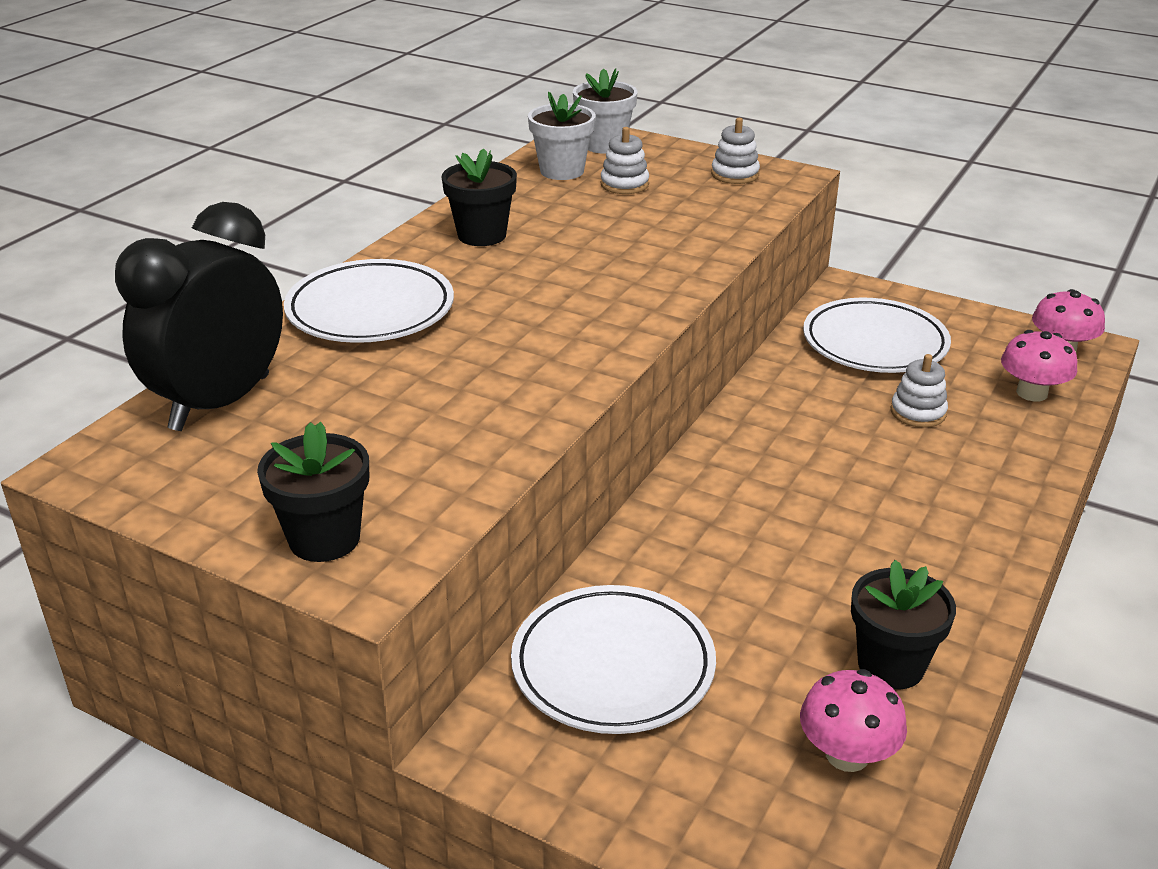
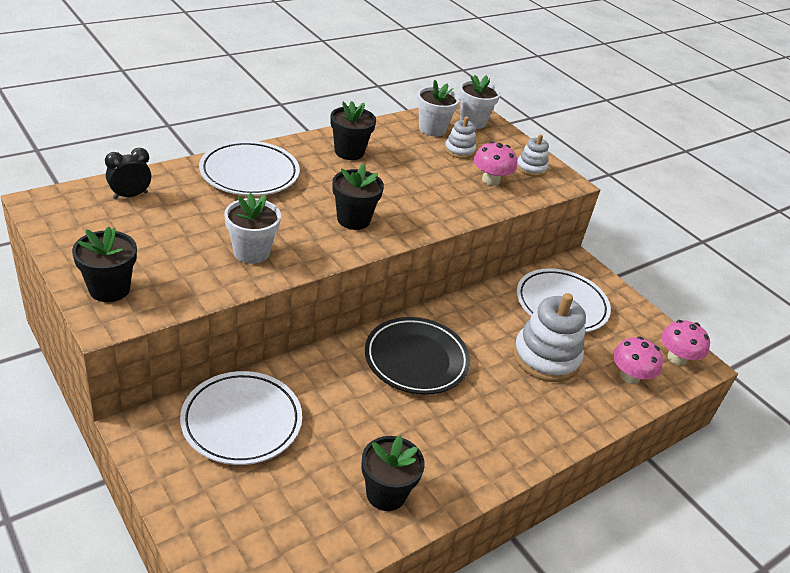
camera: 20 degrees right, 5 degrees up
black clock [115,202,283,431] -> black clock [105,148,151,199], size x0.47
pink mushroom [800,669,907,772] -> pink mushroom moved to [473,141,517,185]
white stacking toy [891,354,948,428] -> white stacking toy [513,293,586,382], size x1.90
none -> white flower pot [224,193,281,264]
none -> black flower pot [332,163,384,230]
none -> black plate [365,317,470,395]

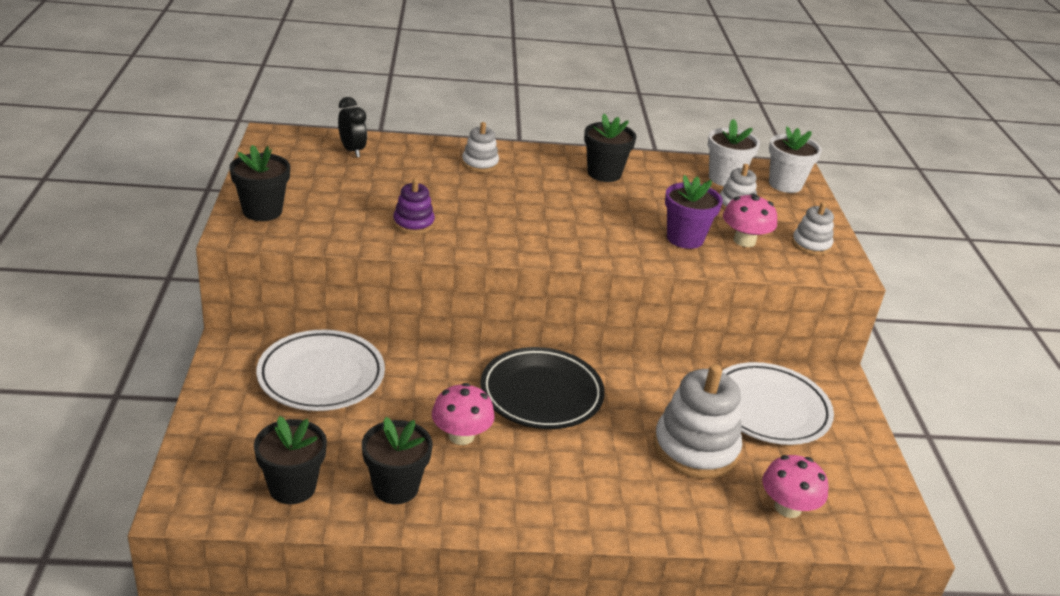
camera: 35 degrees right, 5 degrees down
black clock [105,148,151,199] -> black clock turned 60 degrees clockwise [338,97,367,158]
white plate [199,141,300,196] -> white stacking toy [462,122,499,172]
white flower pot [224,193,281,264] -> purple stacking toy [393,178,435,234]
black flower pot [332,163,384,230] -> black flower pot moved to [254,416,327,504]
pink mushroom [661,320,710,366] -> pink mushroom moved to [432,383,495,445]
none -> purple flower pot [665,175,723,249]

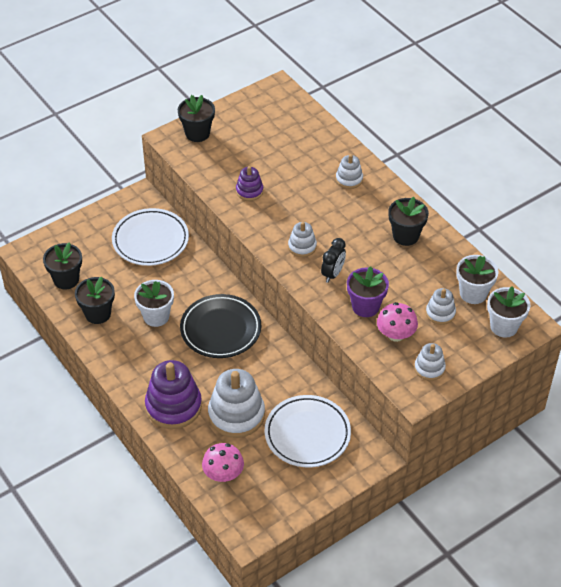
camera: 60 degrees right, 15 degrees up
black clock [338,97,367,158] -> black clock moved to [321,238,346,283]
pink mushroom [432,383,495,445] -> white flower pot [134,280,174,327]
none -> purple stacking toy [145,360,202,429]
none -> white stacking toy [288,222,317,257]

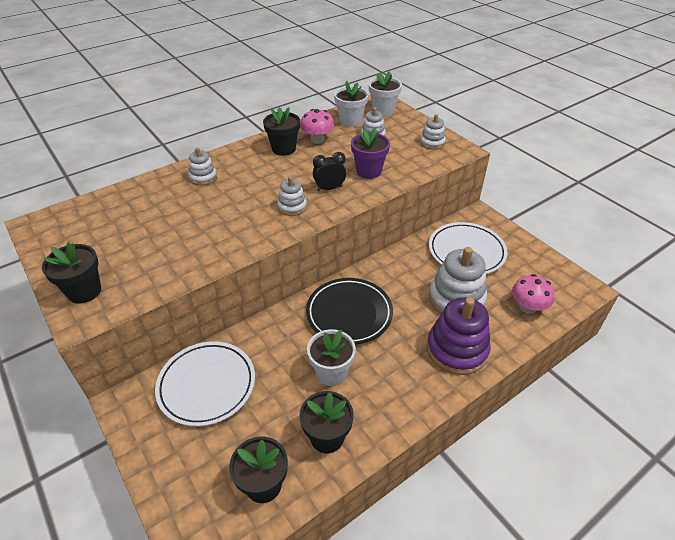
camera: 90 degrees left, 5 degrees down
purple stacking toy [236,166,263,201] -> none
black clock [321,238,346,283] -> black clock turned 45 degrees counterclockwise [313,152,346,191]
pink mushroom [377,302,418,342] -> pink mushroom moved to [300,109,334,144]

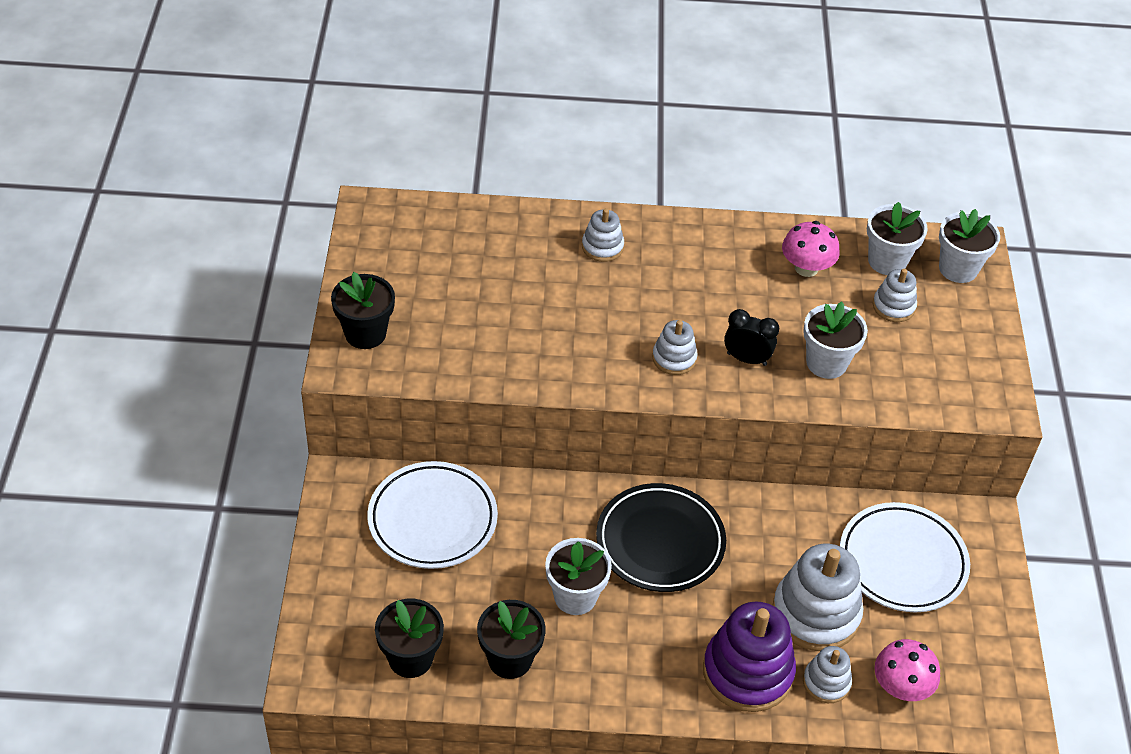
camera: 35 degrees right, 5 degrees up
black flower pot [263,107,300,156] -> none
purple flower pot [351,128,390,179] -> white flower pot [803,301,868,379]
white stacking toy [420,114,446,150] -> white stacking toy moved to [803,646,852,703]

